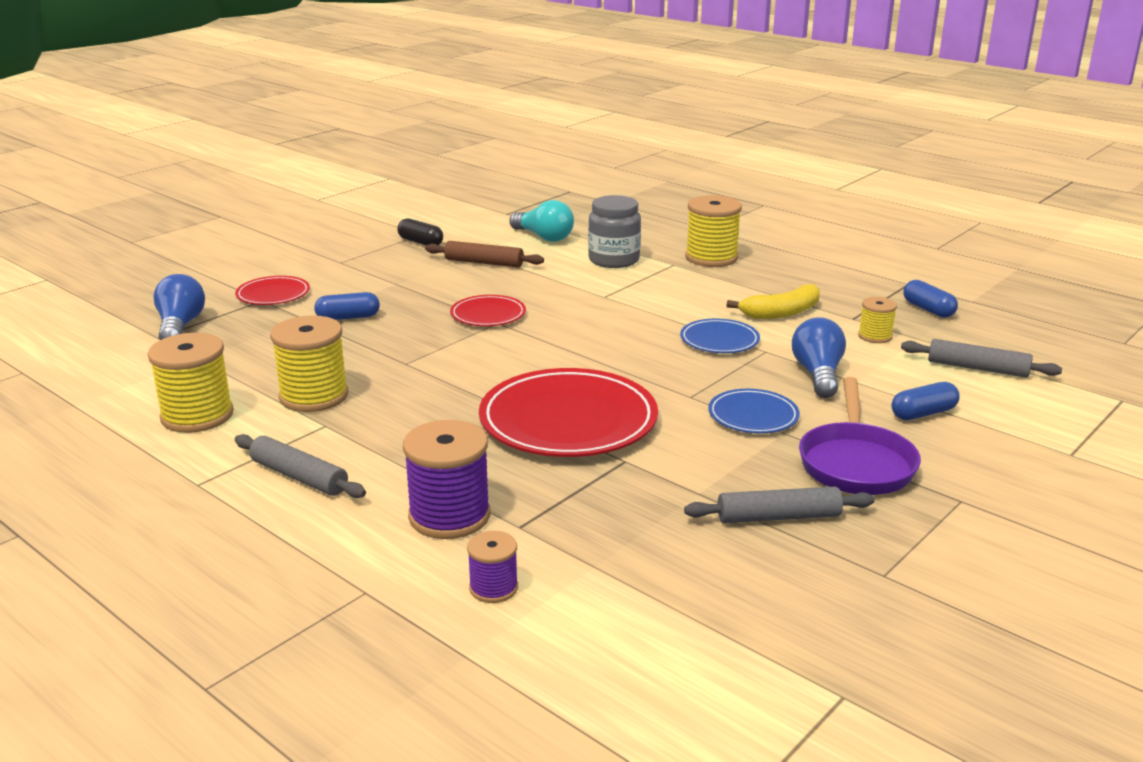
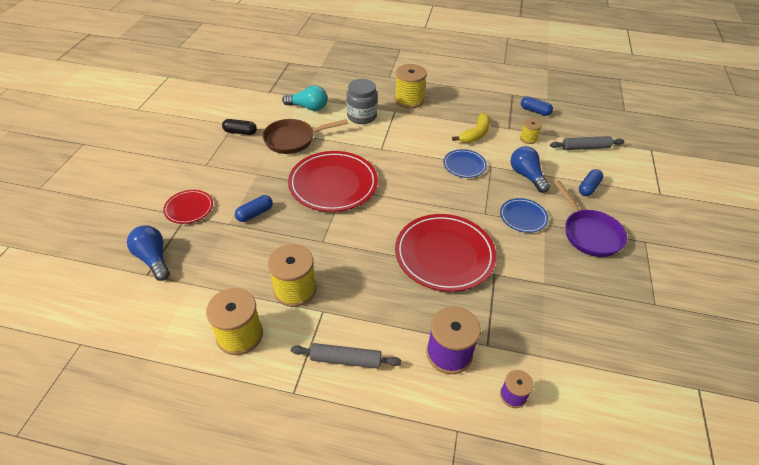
camera: 30 degrees left, 20 degrees up
brown rolling pin [425,241,544,268] -> brown pan [262,119,348,154]
red plate [450,295,526,326] -> red plate [288,151,378,212], size x1.96
grey rolling pin [684,487,875,523] -> none

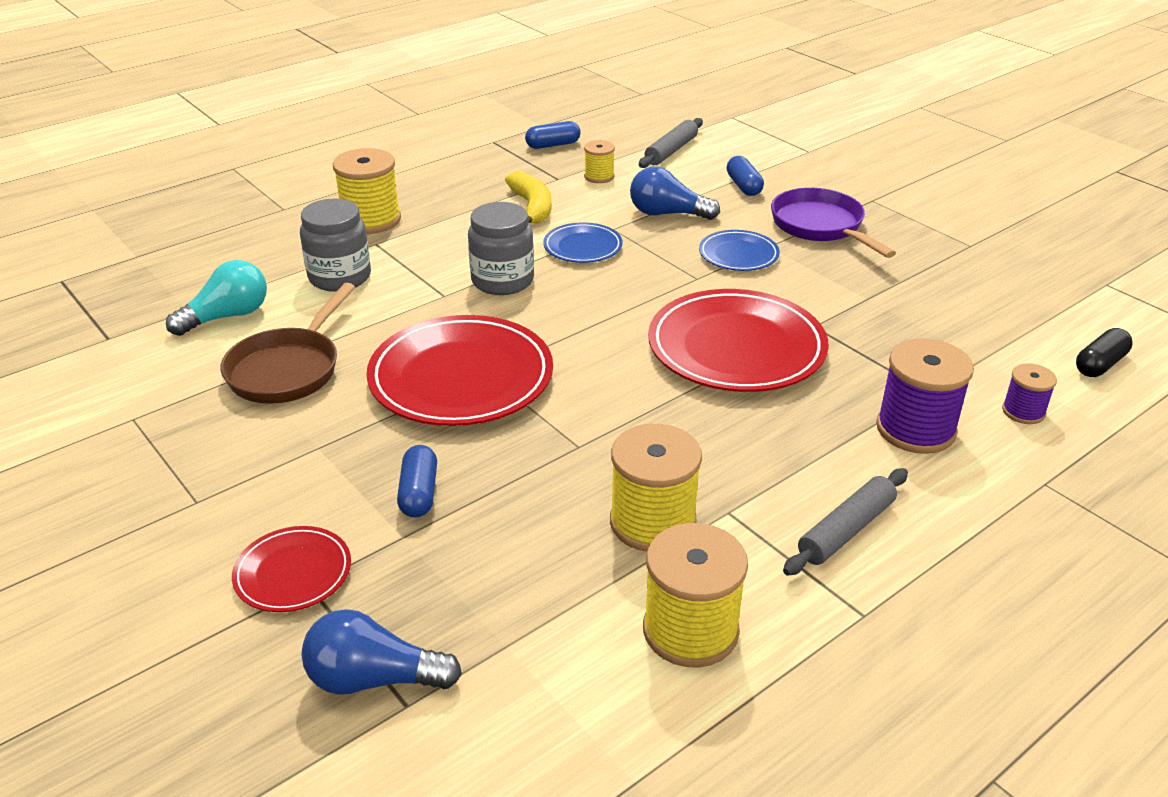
camera: 50 degrees left, 10 degrees down
black capsule [222,119,257,135] -> black capsule moved to [1076,328,1133,377]
purple pan [554,181,627,257] -> purple pan turned 135 degrees counterclockwise [771,188,896,258]
none -> grey jar [468,202,534,295]

